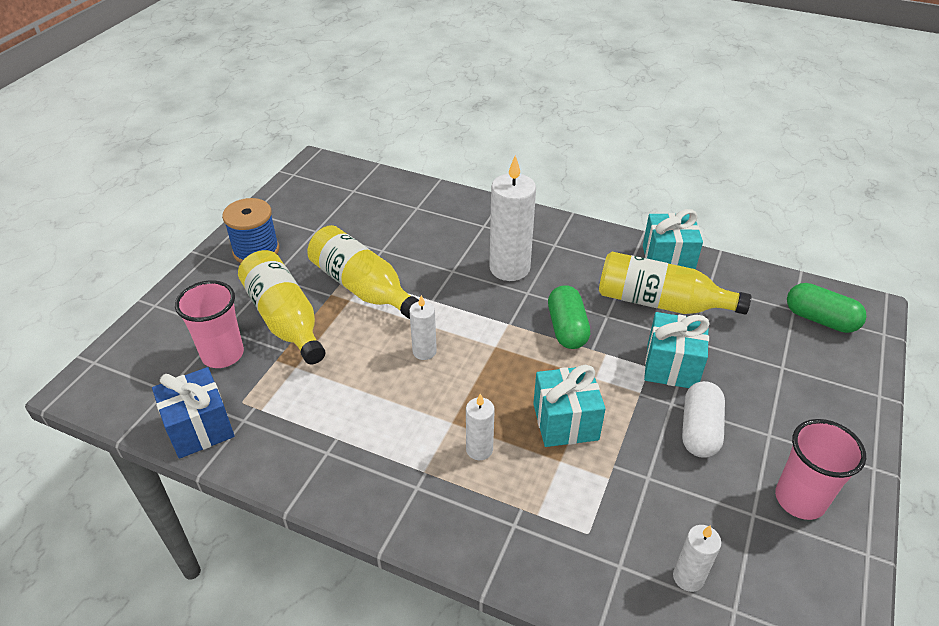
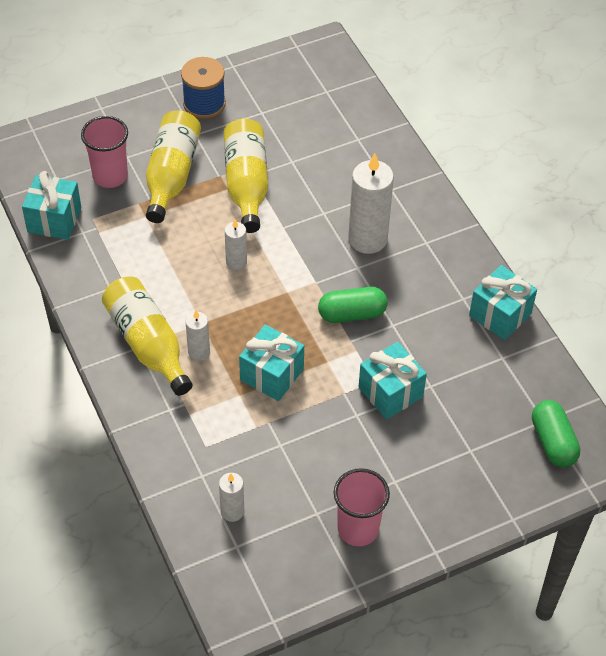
camera: 40 degrees right, 10 degrees up
blue gift [152,367,235,459] -> turquoise gift [22,171,81,240]
green capsule [548,285,590,349] -> green capsule turned 45 degrees clockwise [318,287,388,323]
yellow bottle [599,252,752,314] -> yellow bottle moved to [102,277,193,396]
white capsule [682,381,725,458] -> none

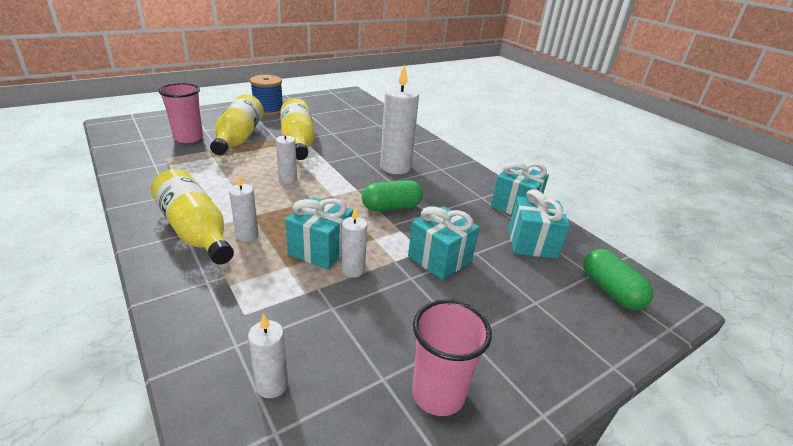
camera: 10 degrees left, 20 degrees down
turquoise gift [22,171,81,240] -> turquoise gift moved to [509,189,570,258]
none -> white candle [342,207,367,278]

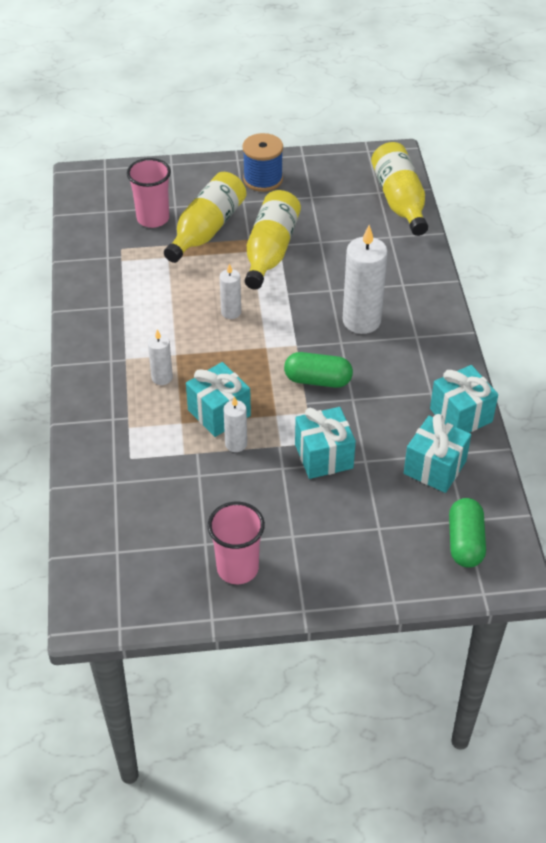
camera: 30 degrees right, 15 degrees up
yellow bottle [151,169,234,265] -> yellow bottle moved to [371,142,428,236]
white candle [248,313,288,398] -> none

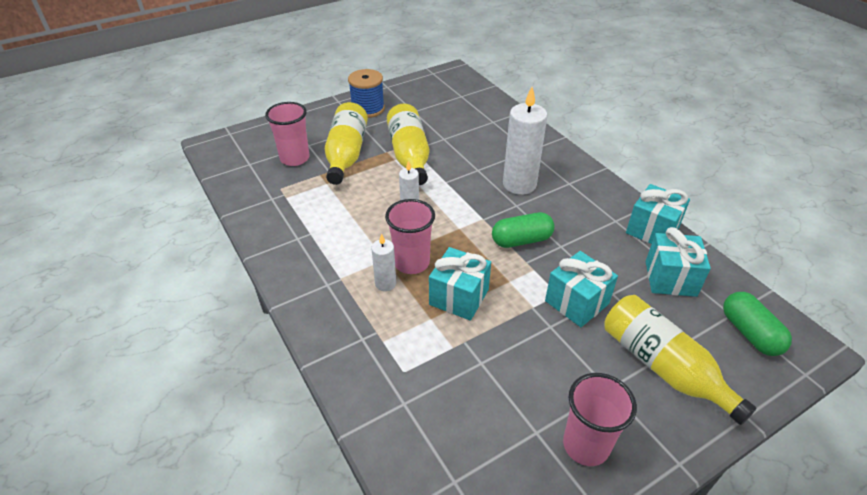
camera: 25 degrees left, 5 degrees down
white candle [223,396,247,452] -> none
yellow bottle [371,142,428,236] -> yellow bottle moved to [604,295,756,425]
none -> pink cup [385,199,435,274]

